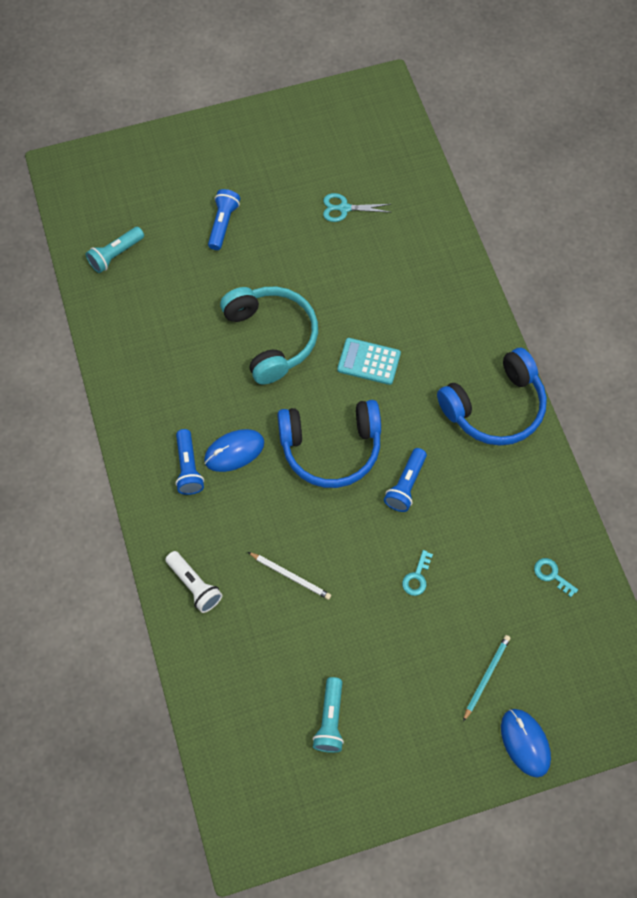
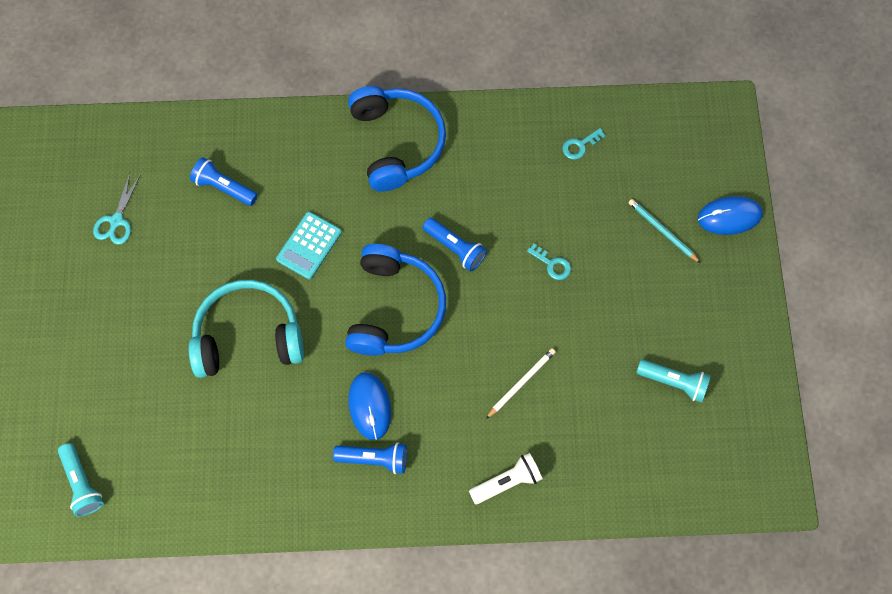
camera: 75 degrees left, 5 degrees up
blue flashlight [208,189,240,250] -> blue flashlight moved to [190,157,258,206]

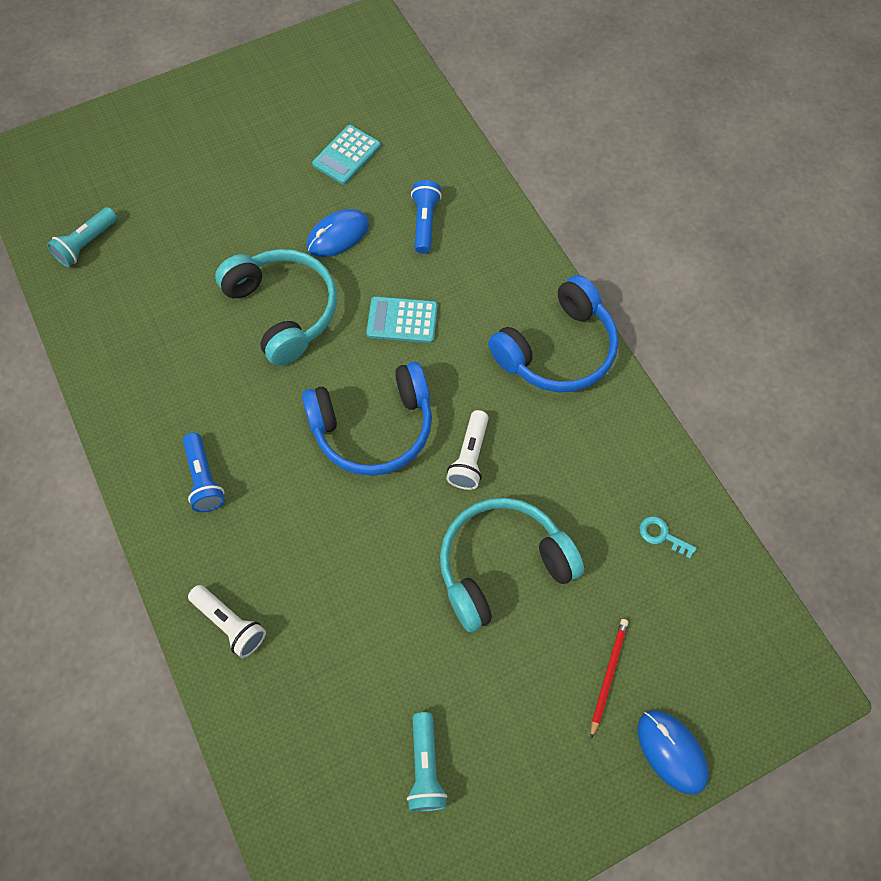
camera: 65 degrees right, 5 degrees down
turquoise scissors [93,173,140,245] -> turquoise calculator [312,125,381,185]
blue mouse [348,373,391,440] -> blue mouse moved to [307,209,369,257]
blue flashlight [423,218,487,271] -> white flashlight [446,410,489,490]
white pencil [486,348,556,419] -> none
turquoise key [527,244,571,280] -> turquoise headphones [440,498,584,632]
turquoise pencil [628,199,701,263] -> red pencil [591,619,629,739]

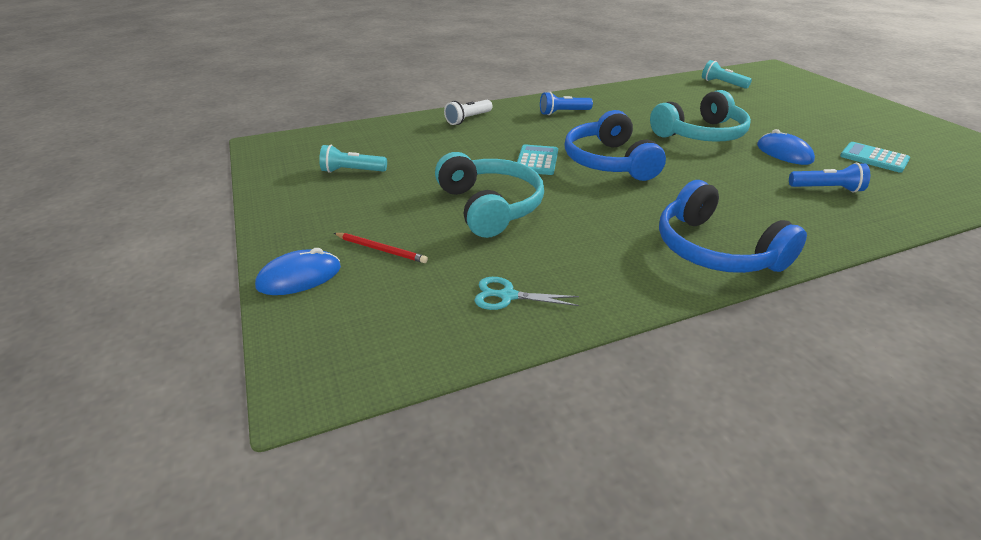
camera: 95 degrees right, 30 degrees down
turquoise calculator [366,296,438,343] -> turquoise calculator moved to [517,144,558,175]
white flashlight [446,410,489,490] -> none
turquoise key [639,516,697,559] -> turquoise scissors [474,277,579,310]

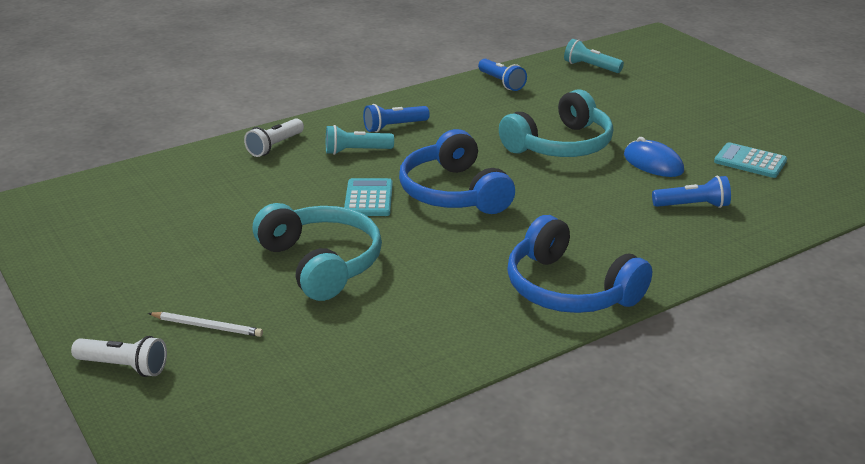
camera: 10 degrees left, 5 degrees down
blue mouse [255,248,341,295] -> white flashlight [71,336,167,377]
turquoise flashlight [319,145,387,173] -> turquoise flashlight moved to [326,125,394,155]
red pencil [334,233,428,263] -> white pencil [148,312,263,337]
turquoise scissors [474,277,579,310] -> none
none -> blue flashlight [478,59,527,91]

